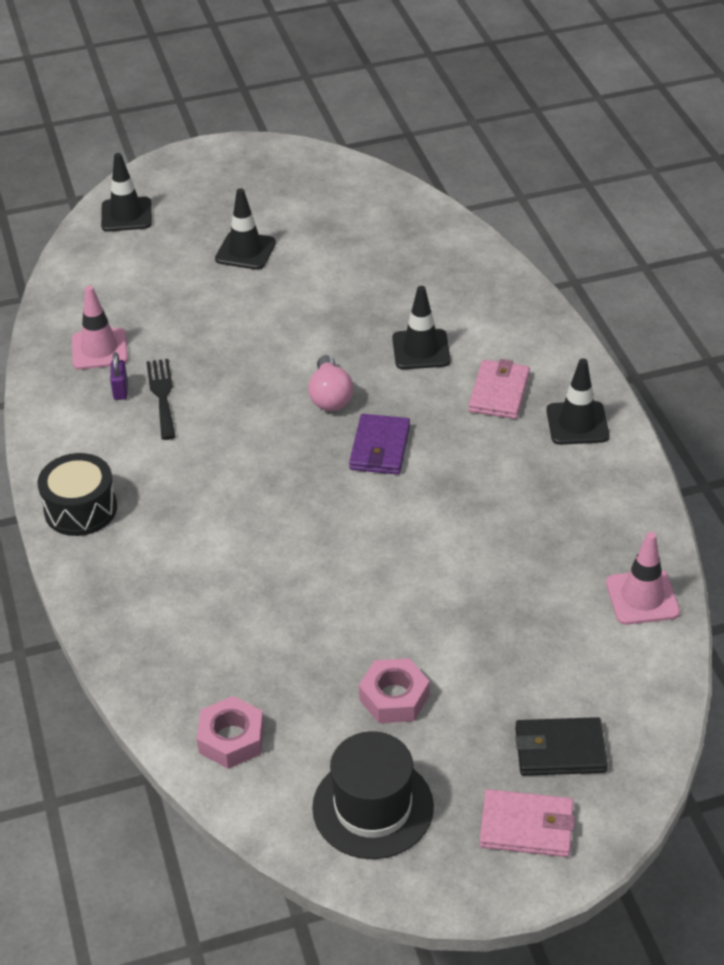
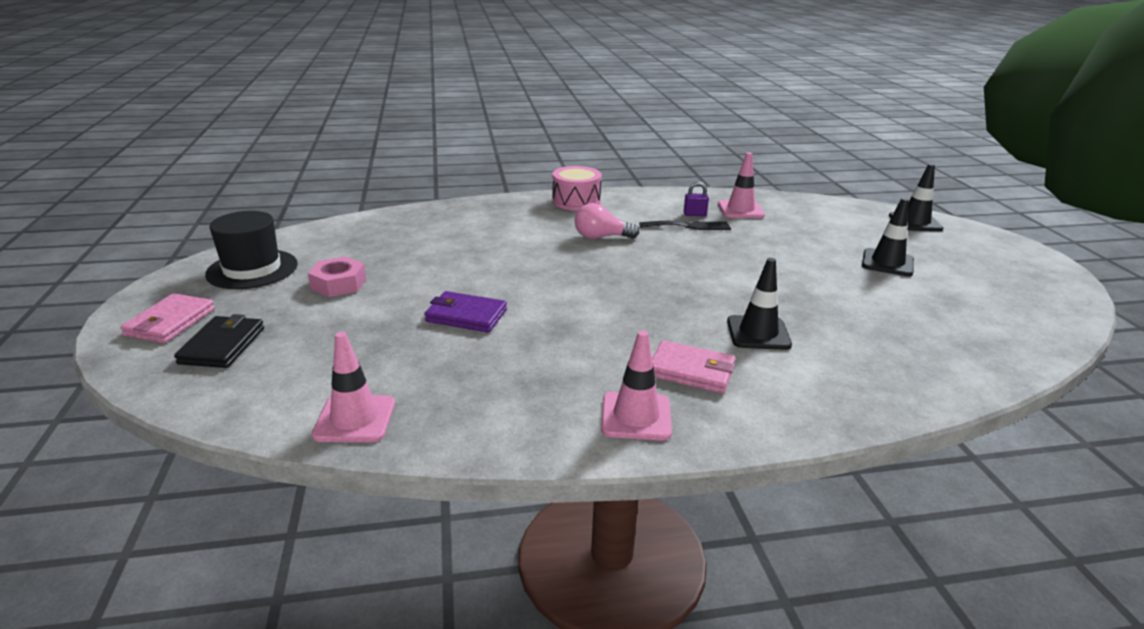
camera: 95 degrees right, 15 degrees down
black drum [38,453,117,536] -> pink drum [552,166,602,211]
pink nut [197,696,264,769] -> none
pink light bulb [308,355,353,411] -> pink light bulb moved to [575,203,639,239]
purple wallet [349,414,410,475] -> purple wallet moved to [424,291,507,333]
black traffic cone [546,359,610,445] -> pink traffic cone [601,330,672,441]

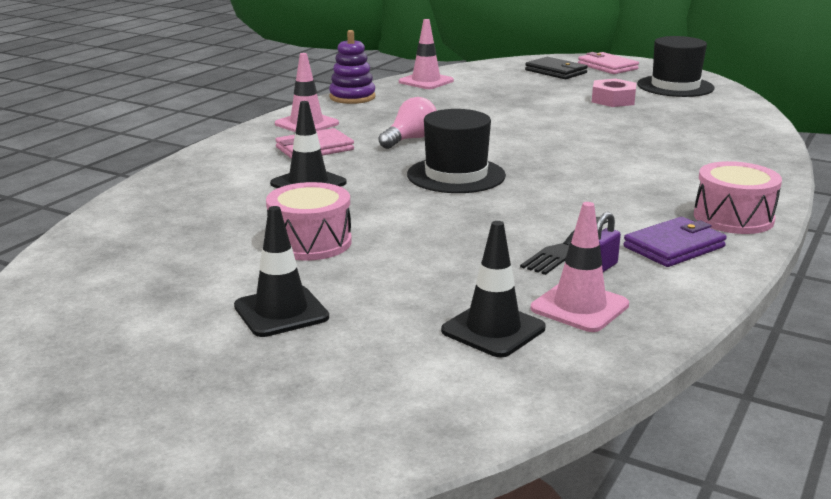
camera: 130 degrees right, 5 degrees down
purple wallet [424,291,507,333] -> purple wallet moved to [623,217,727,267]
pink light bulb [575,203,639,239] -> pink light bulb moved to [378,97,437,149]
black traffic cone [889,164,943,231] -> black traffic cone moved to [441,221,545,357]
none -> pink drum [266,182,352,261]
none -> purple stacking toy [329,30,376,104]
none -> black hat [407,109,506,193]

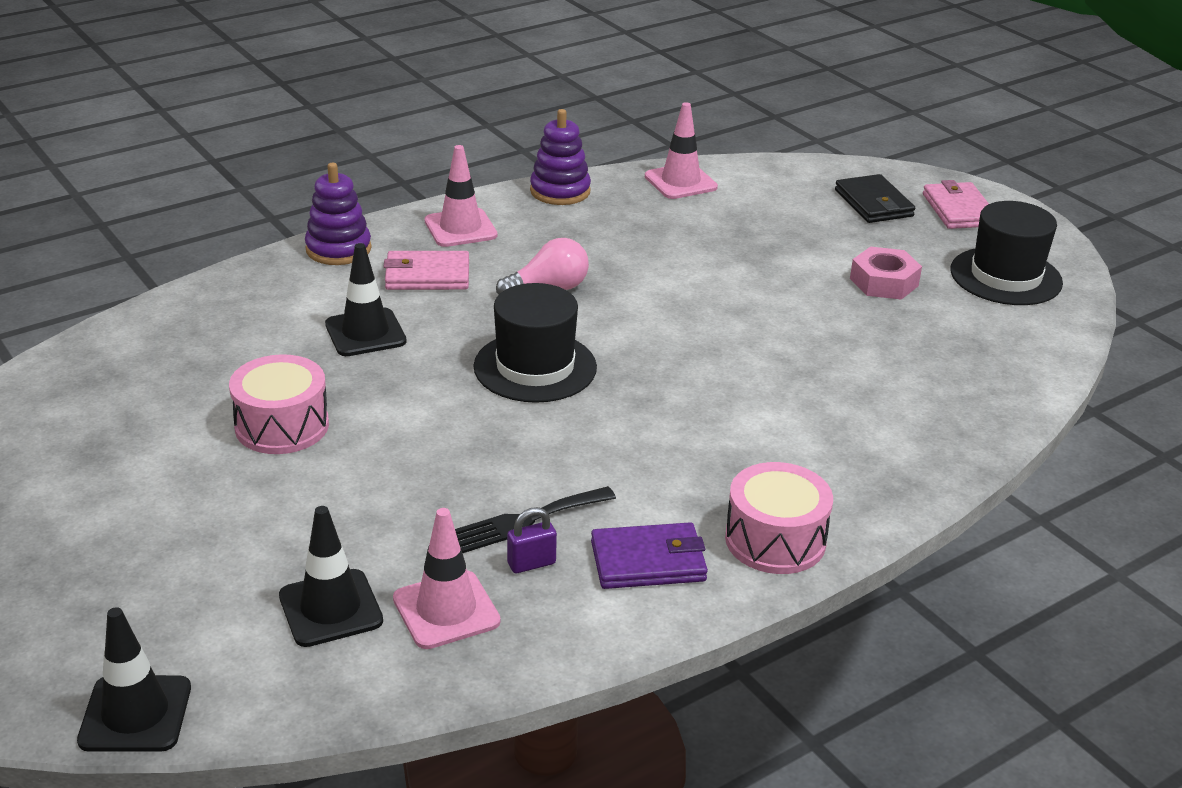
camera: 25 degrees right, 10 degrees up
black traffic cone [234,206,329,337] -> black traffic cone moved to [77,607,191,752]
none -> purple stacking toy [305,162,371,265]

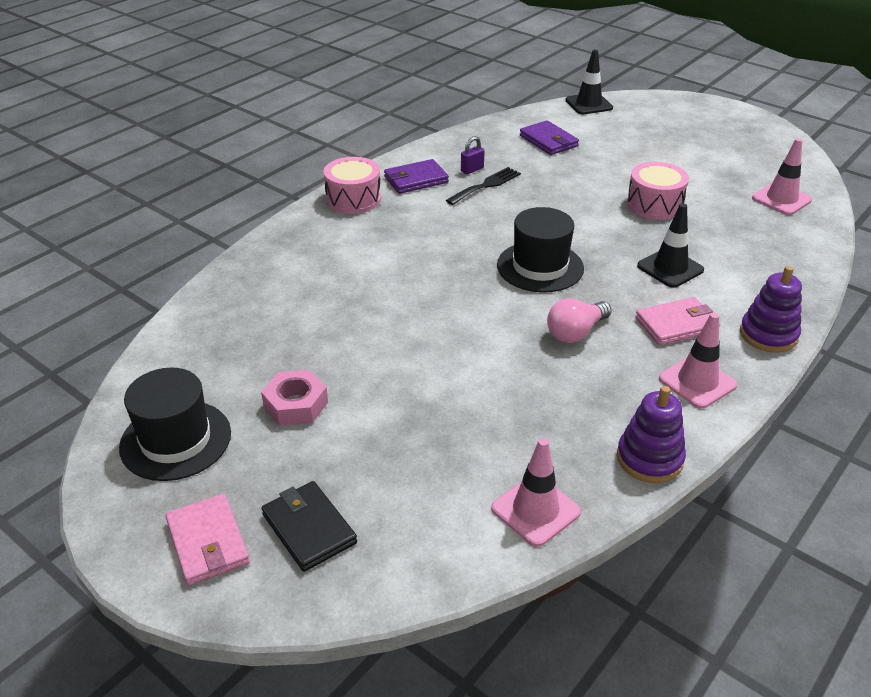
camera: 165 degrees right, 5 degrees up
black traffic cone [279,506,383,647] -> purple wallet [520,120,579,155]
pink traffic cone [393,508,501,649] -> pink traffic cone moved to [752,138,812,215]

